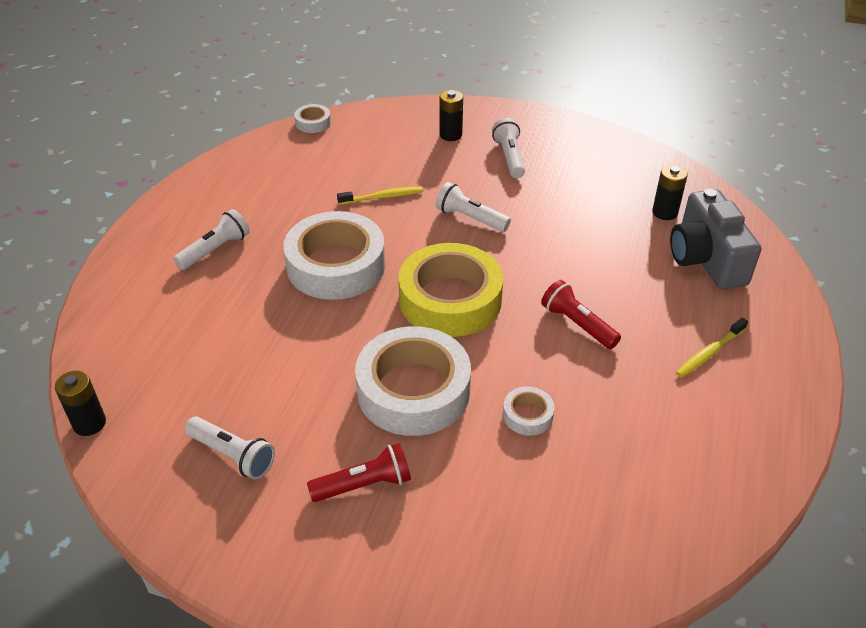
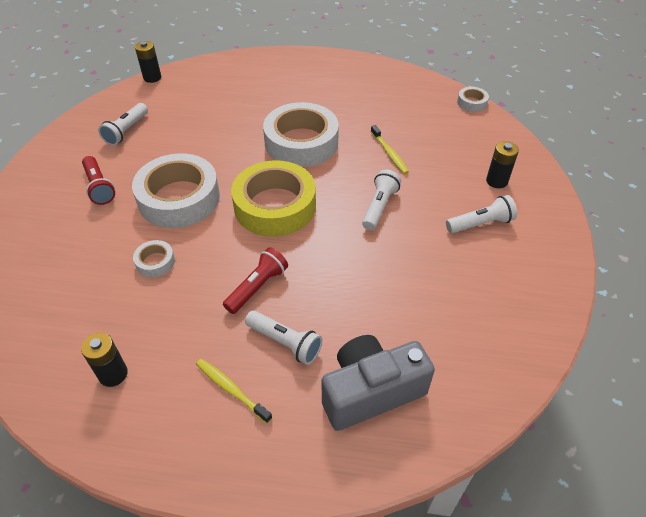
camera: 80 degrees right, 5 degrees up
white flashlight [174,209,250,270] -> white flashlight moved to [245,310,322,365]
black battery [652,165,688,220] -> black battery moved to [81,333,128,387]

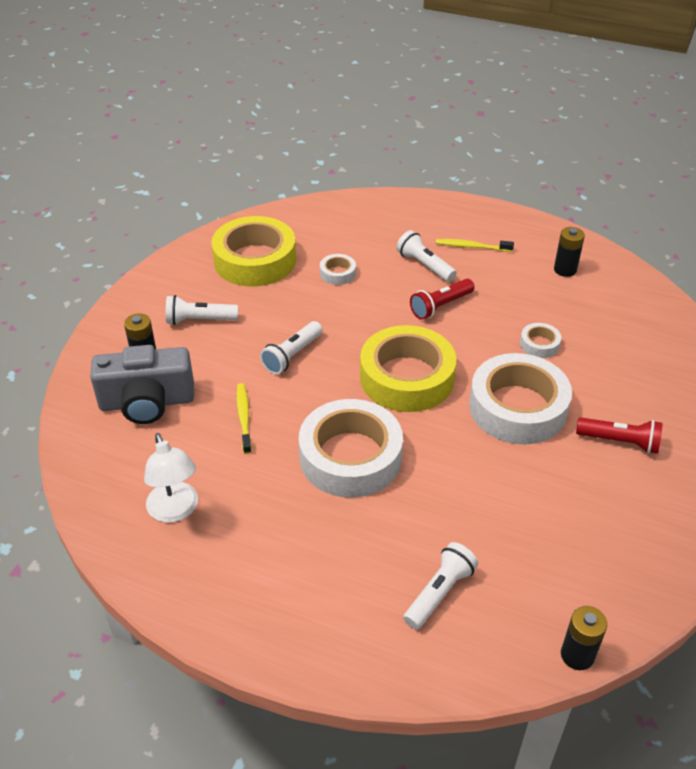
camera: 165 degrees left, 5 degrees down
red flashlight [82,156,115,205] -> red flashlight turned 120 degrees clockwise [576,418,663,454]
white flashlight [98,103,148,146] -> white flashlight moved to [403,542,478,630]
yellow toothbrush [196,359,272,424] -> yellow toothbrush turned 135 degrees clockwise [436,239,514,252]
grey camera [322,335,435,431] -> grey camera moved to [90,345,194,424]
white tape [457,87,489,112] -> white tape moved to [320,254,356,285]
none -> white lamp [144,433,198,523]
none -> yellow tape [211,216,296,286]

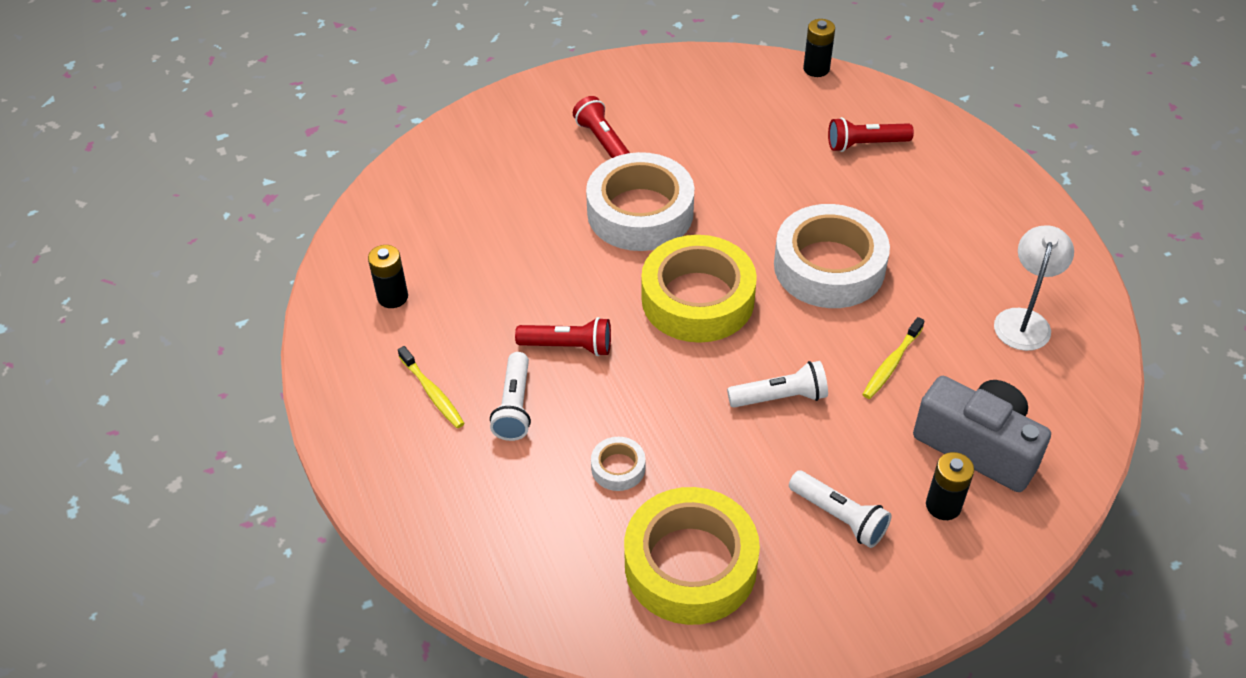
camera: 135 degrees left, 5 degrees up
white flashlight [403,542,478,630] -> red flashlight [828,117,914,152]
white tape [520,323,561,358] -> none

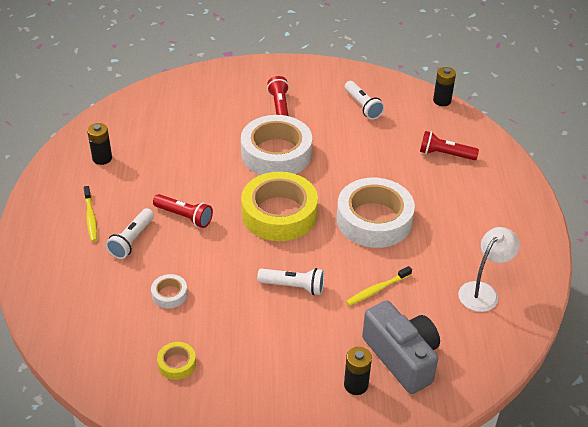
camera: 20 degrees right, 5 degrees down
yellow tape [624,487,760,625] -> yellow tape [157,342,196,380], size x0.43
white flashlight [789,471,891,548] -> white flashlight moved to [344,81,384,120]

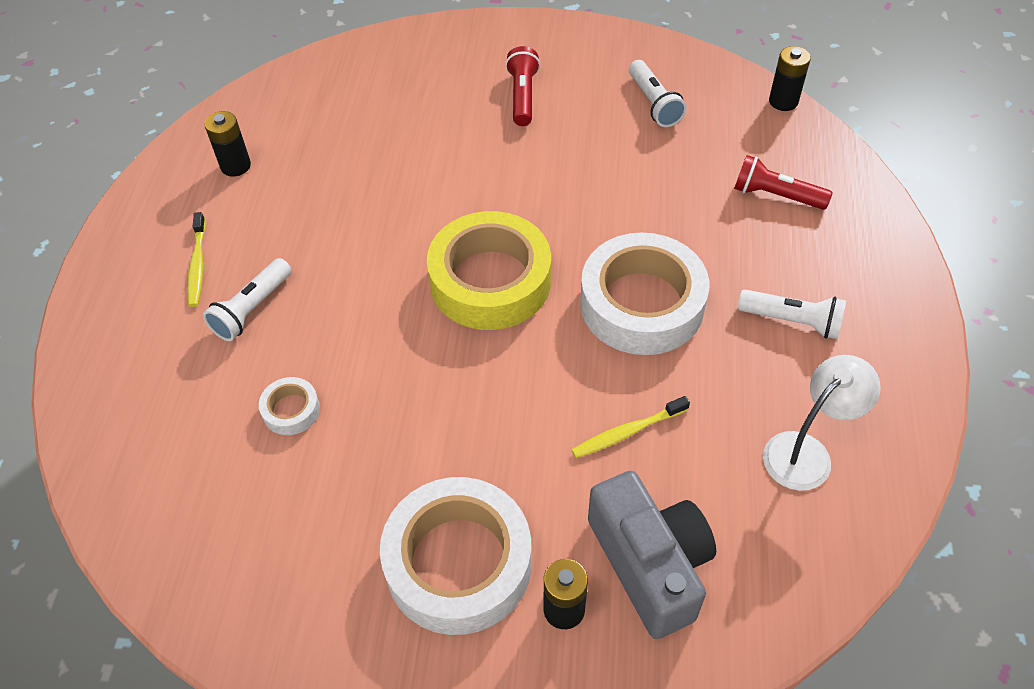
camera: 10 degrees right, 10 degrees up
red flashlight [153,194,213,228] -> none
yellow tape [157,342,196,380] -> none
white tape [241,115,312,175] -> white tape moved to [380,477,532,635]
white flashlight [257,268,325,295] -> white flashlight moved to [738,290,846,339]

